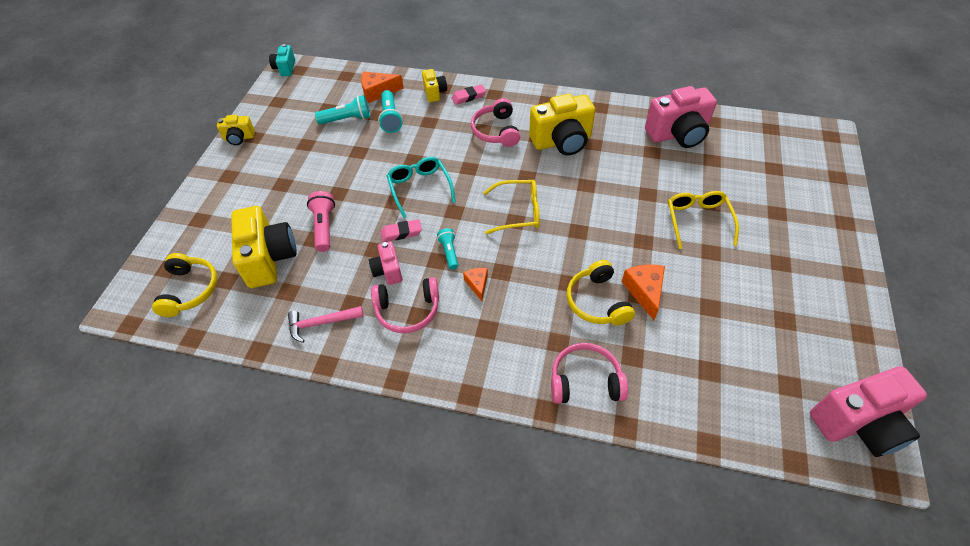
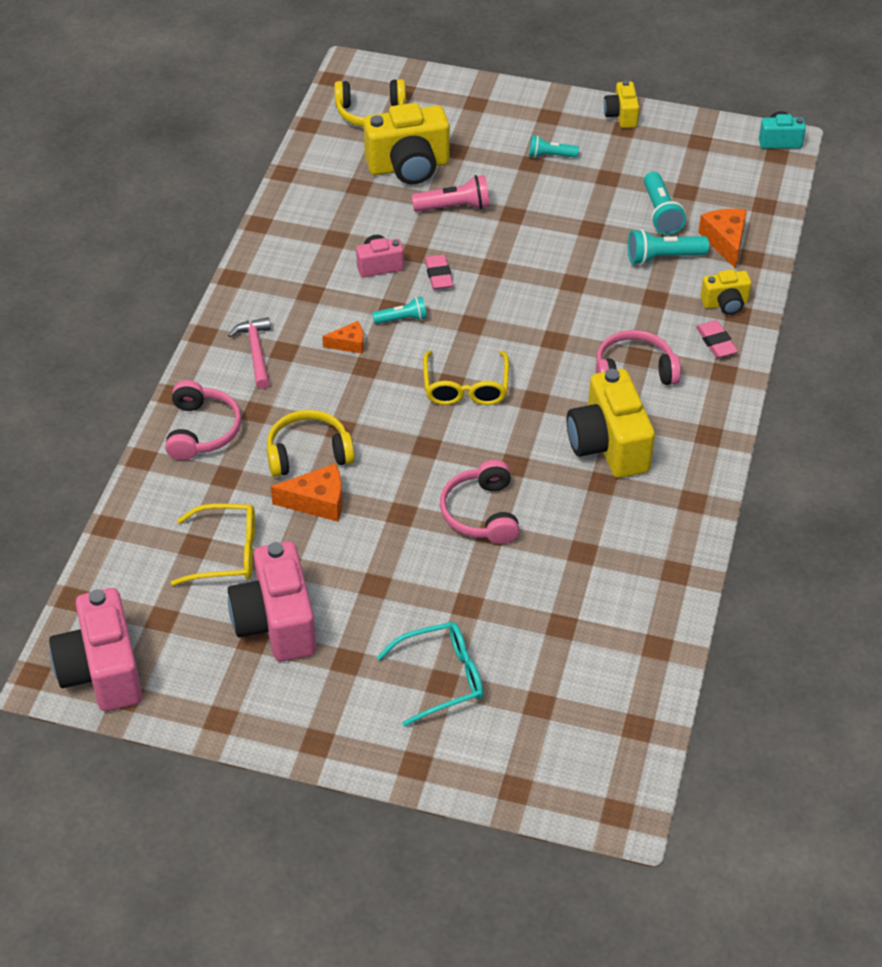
camera: 90 degrees right, 5 degrees down
pink hammer [288,306,364,343] -> pink hammer moved to [228,317,271,389]
pink headphones [371,277,439,333] -> pink headphones moved to [440,460,520,544]
turquoise glasses [387,157,456,218] -> turquoise glasses moved to [376,622,483,727]
pink camera [645,86,717,148] -> pink camera moved to [228,541,316,662]
yellow glasses [668,191,739,249] -> yellow glasses moved to [171,504,255,585]
none -> turquoise flashlight [529,136,579,158]

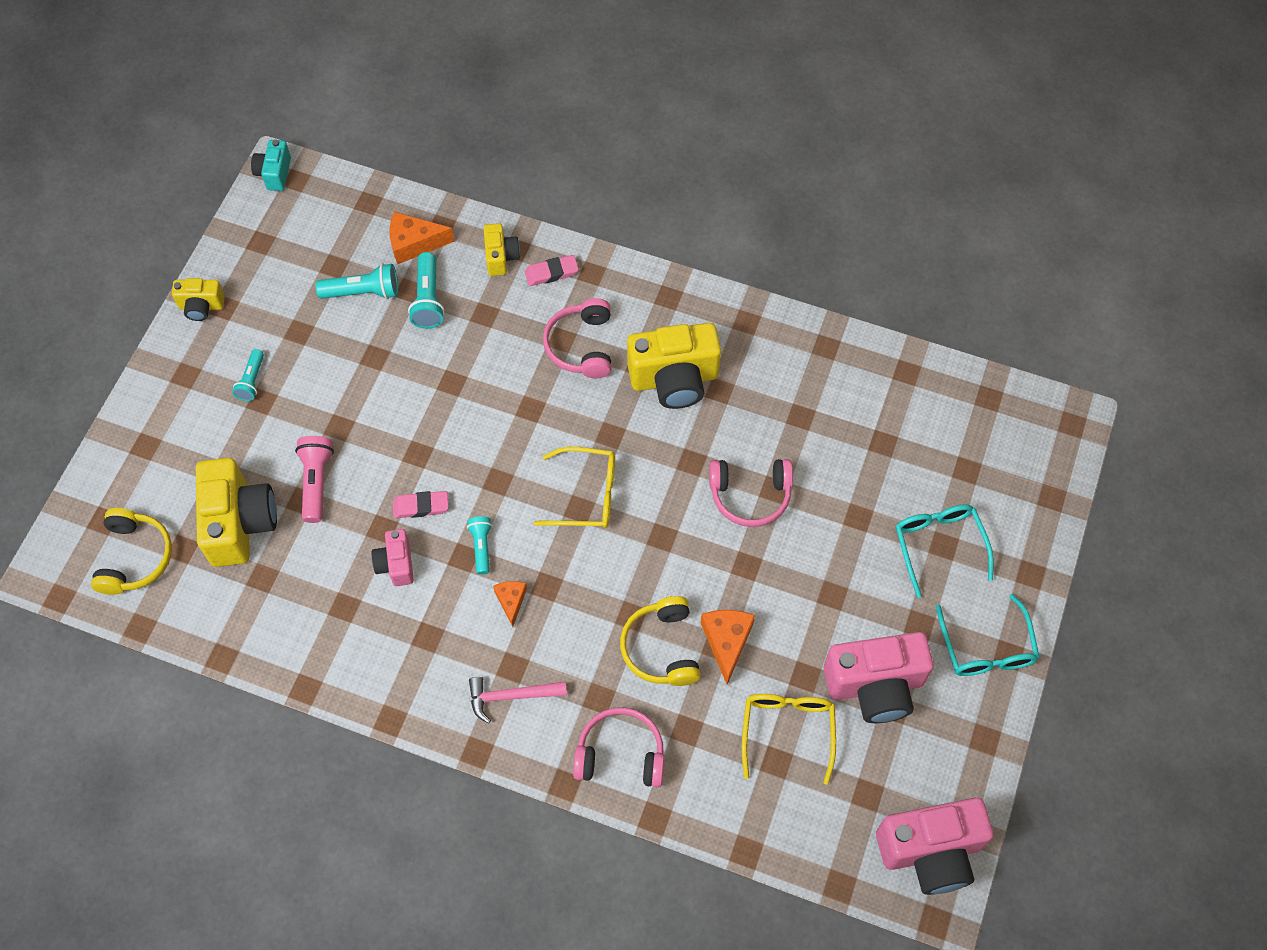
camera: 85 degrees left, 15 degrees up
none -> turquoise glasses [936,594,1040,676]

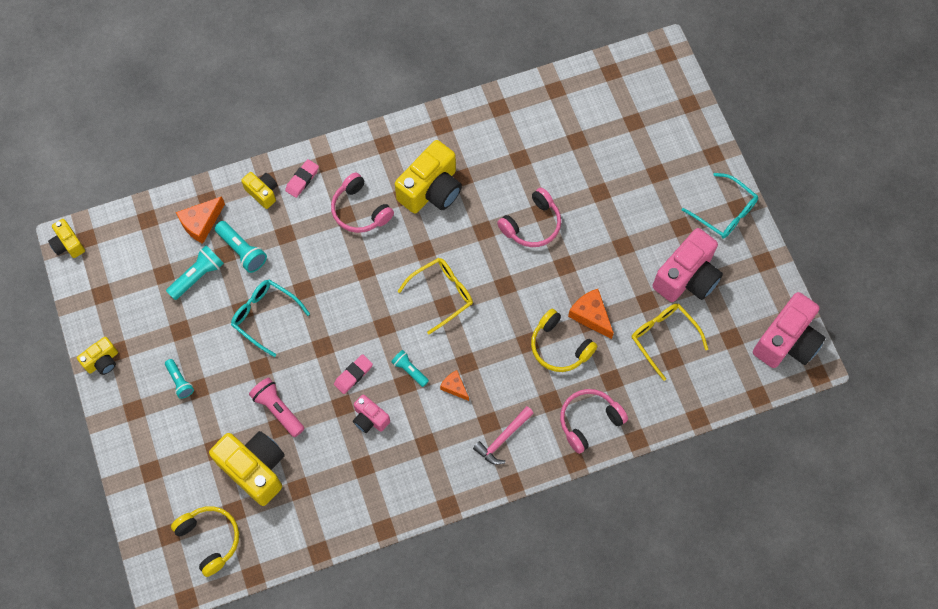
camera: 40 degrees left, 5 degrees up
turquoise camera [251,140,291,191] -> yellow camera [48,219,85,258]
turquoise glasses [896,504,994,598] -> turquoise glasses moved to [231,279,310,357]

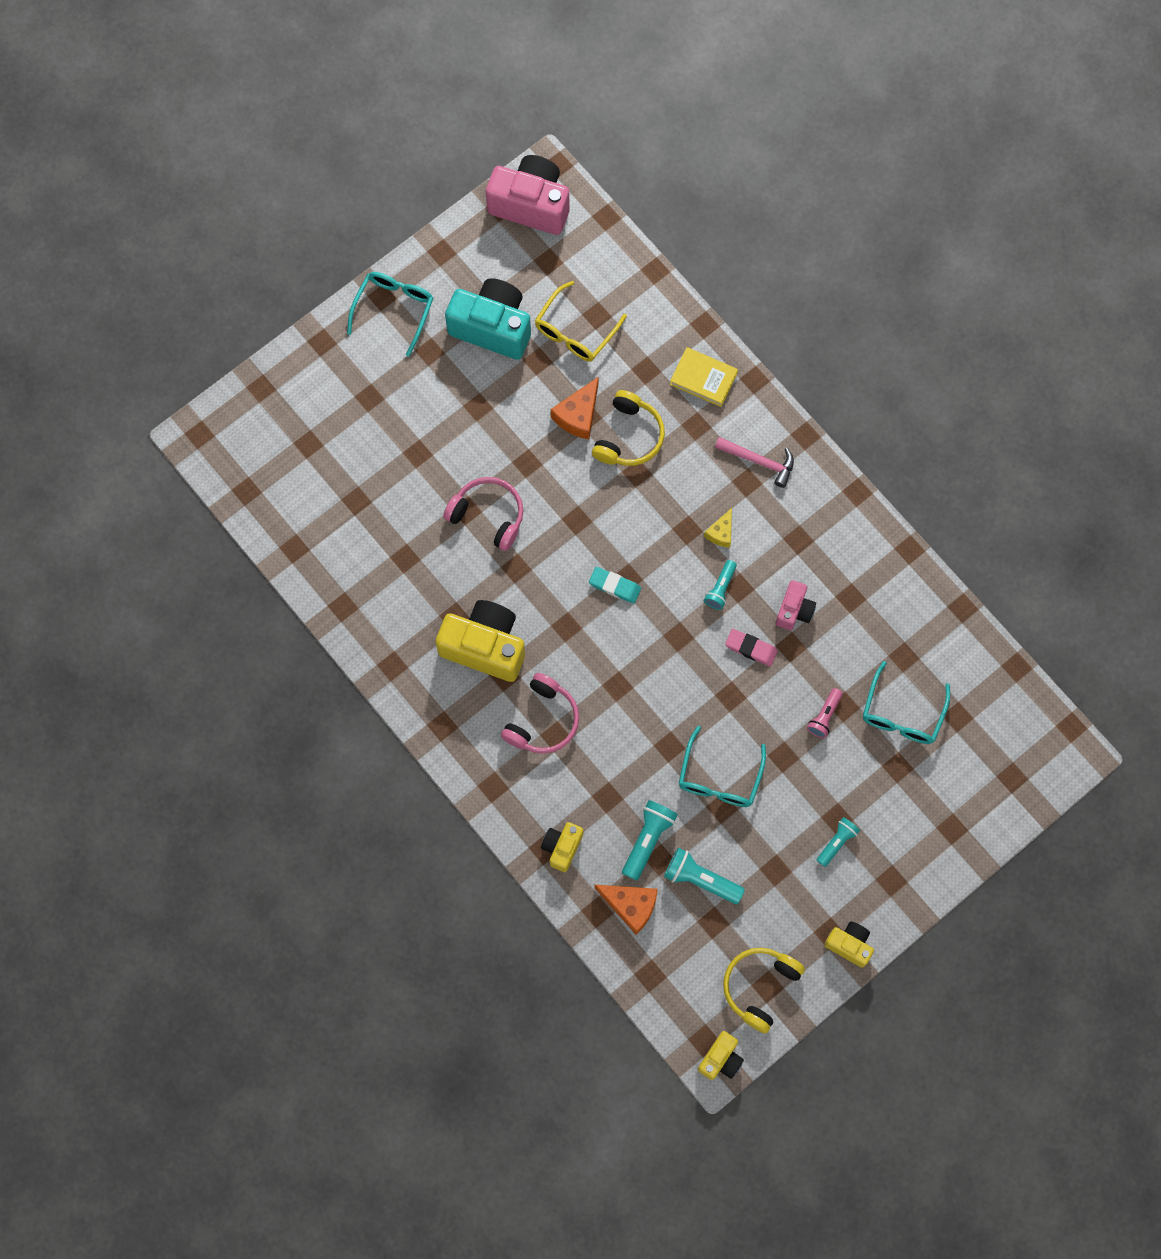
camera: 110 degrees left, 5 degrees up
yellow headphones [171,506,239,577] -> yellow headphones moved to [723,948,805,1033]
yellow camera [209,431,285,506] -> turquoise glasses [863,661,950,744]
pink flashlight [249,378,304,437] -> pink flashlight [807,688,843,738], size x0.66
pink eraser [285,159,319,198] -> none
yellow glasses [397,258,473,335] -> turquoise eraser [589,567,641,604]
orange cheese [440,370,469,401] -> yellow cheese [704,508,732,548]
pink headphones [560,389,628,454] -> yellow book [670,347,738,407]
pink camera [652,228,723,302] -> turquoise camera [445,278,531,360]

